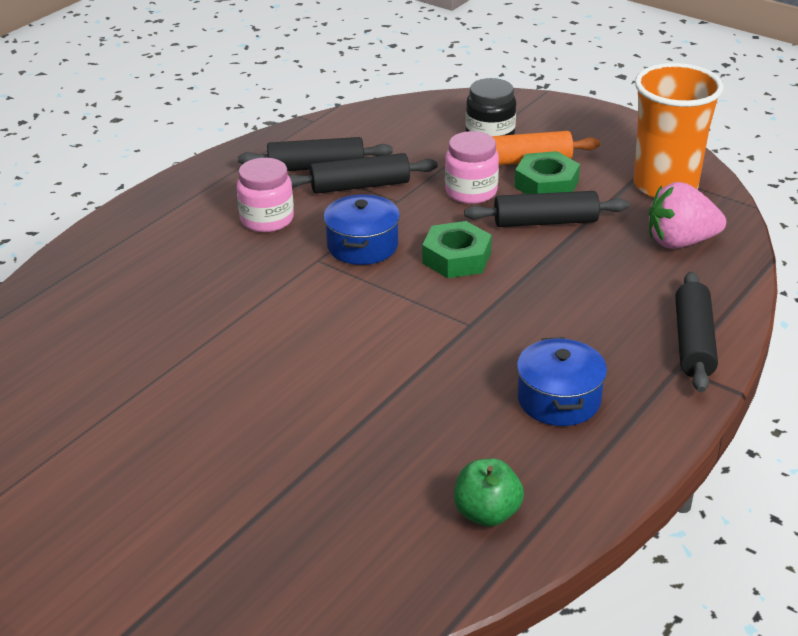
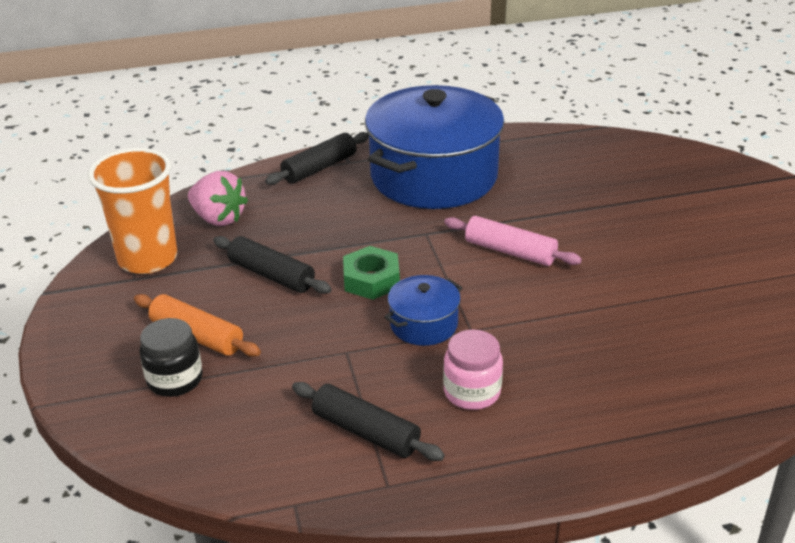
camera: 140 degrees left, 0 degrees up
black rolling pin [288,153,438,194] -> none
pink jar [445,131,499,204] -> none
green apple [454,458,524,527] -> none
green nut [514,151,580,194] -> none
blue pot [517,337,607,426] -> blue pot [365,85,504,209], size x2.28
none -> pink rolling pin [444,216,582,266]

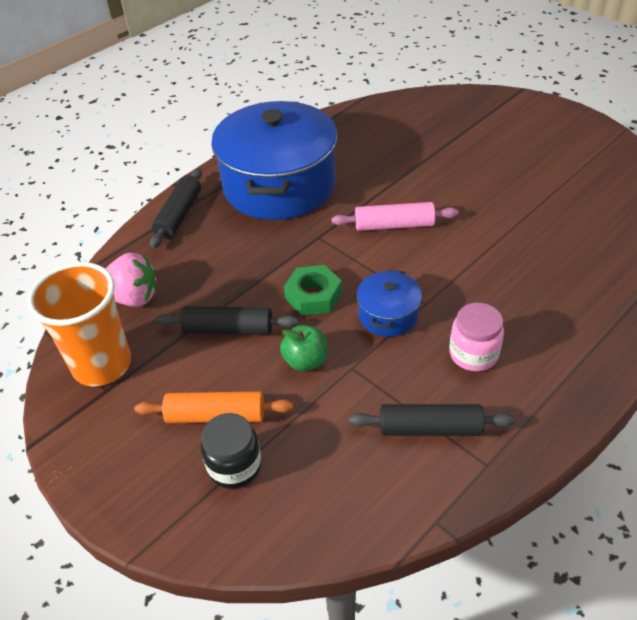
camera: 30 degrees left, 10 degrees up
none -> green apple [280,325,328,371]

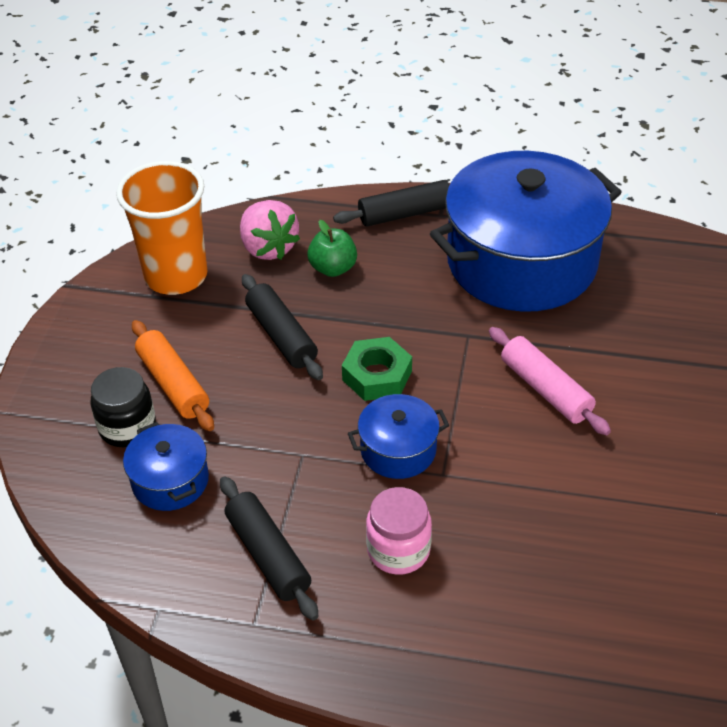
camera: 55 degrees right, 0 degrees up
green apple [280,325,328,371] -> green apple moved to [307,220,357,277]
none -> blue pot [123,422,209,511]

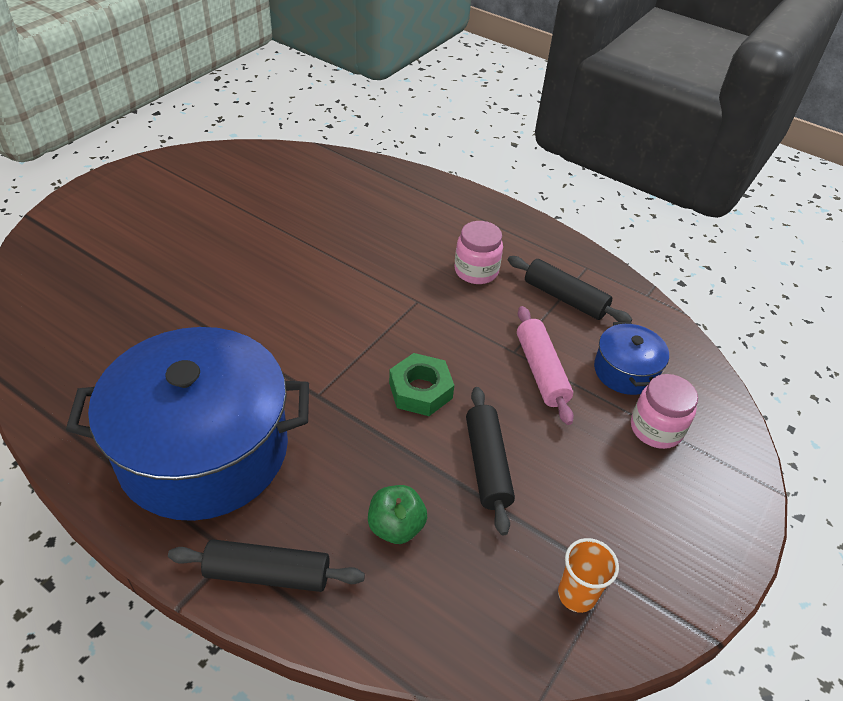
camera: 160 degrees left, 0 degrees up
black jar [90,367,156,447] -> pink jar [631,374,698,449]
orange cup [116,161,207,295] -> orange cup [558,538,619,613], size x0.50
orange rolling pin [132,320,214,431] -> none
black rolling pin [220,476,319,620] -> black rolling pin turned 45 degrees counterclockwise [508,256,632,322]
pink strawberry [240,200,300,260] -> none
blue pot [348,394,449,479] -> none
pink rolling pin [489,327,611,435] -> pink rolling pin moved to [517,306,574,425]

